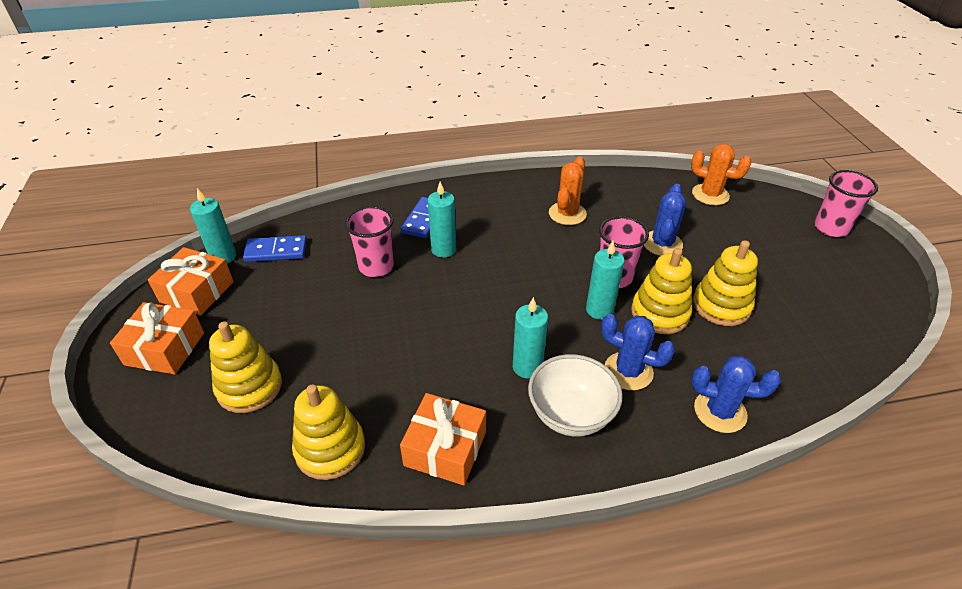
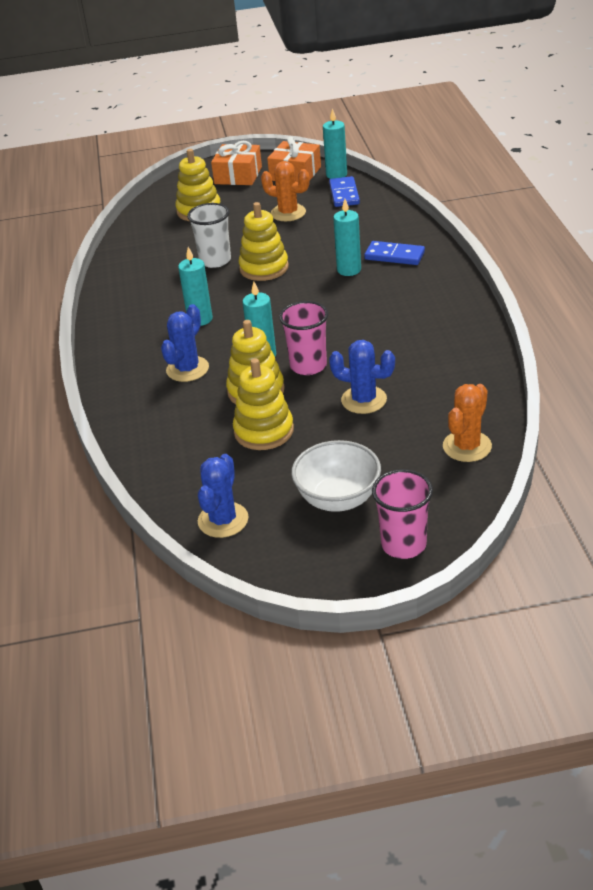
camera: 95 degrees right, 5 degrees down
yellow stacking toy [292,385,365,480] -> yellow stacking toy moved to [239,202,289,281]
pink cup [345,206,394,277] -> none
orange gift [400,393,486,485] -> none
white bowl [528,354,623,436] -> white bowl moved to [291,440,381,512]
orange cactus [549,156,587,225] -> orange cactus moved to [261,161,310,221]
blue cactus [692,355,781,433] -> blue cactus moved to [198,454,249,538]
none -> white cup [187,203,231,268]

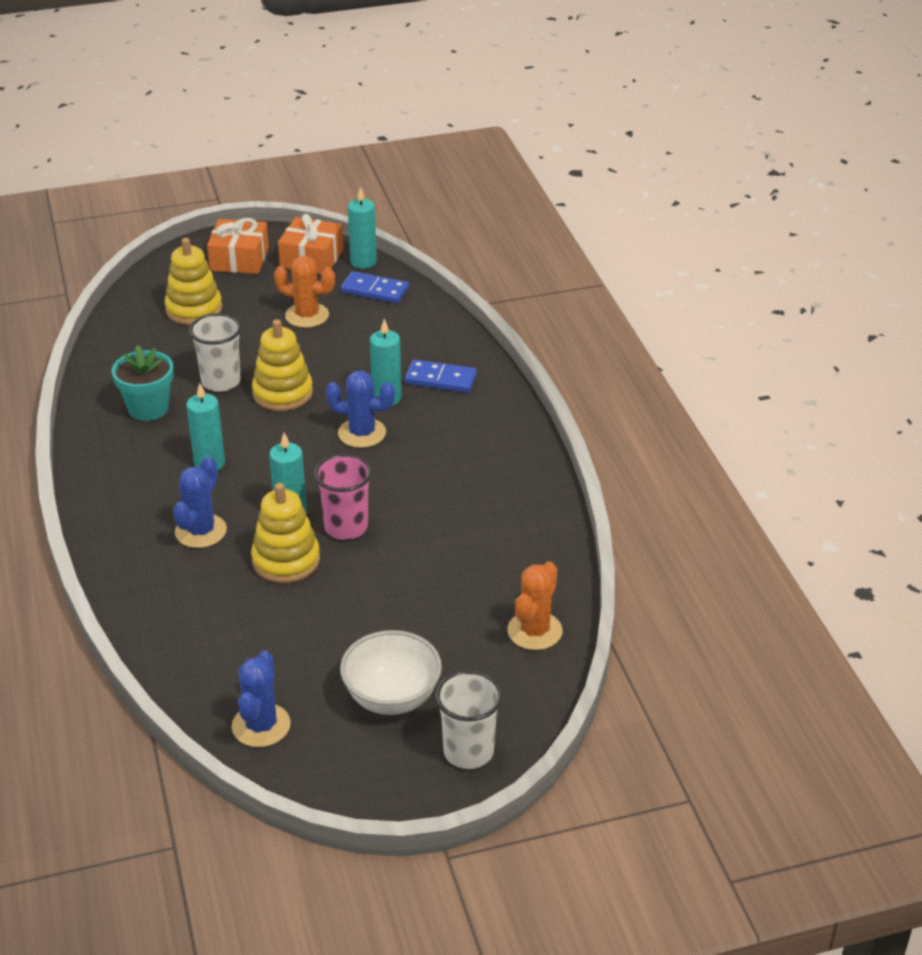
camera: 10 degrees left, 0 degrees up
yellow stacking toy [233,358,294,450] -> none
blue domino [329,176,360,207] -> blue domino turned 60 degrees counterclockwise [341,271,409,303]
blue cactus [329,340,395,414] -> blue cactus moved to [326,371,395,448]
pink cup [372,469,433,559] -> white cup [435,670,503,769]
none -> turquoise flower pot [112,345,173,421]

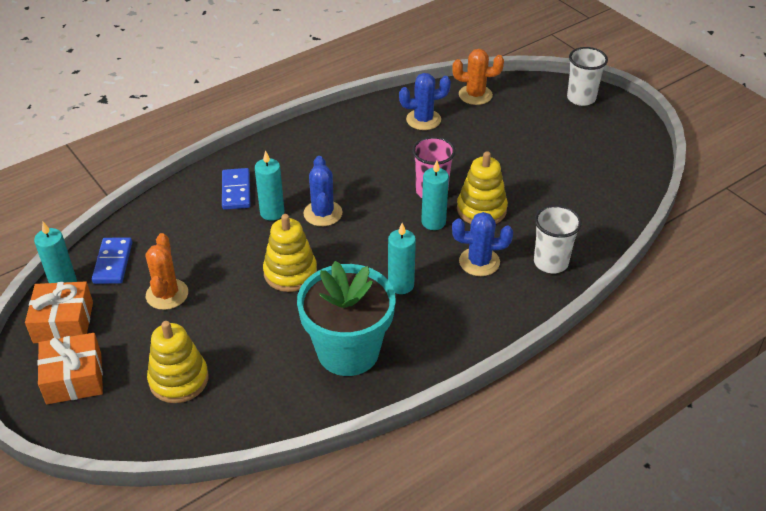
camera: 110 degrees left, 5 degrees up
turquoise flower pot [112,345,173,421] -> turquoise flower pot [297,261,396,376], size x1.64
white cup [189,313,241,392] -> white cup moved to [534,205,582,273]
blue cactus [232,651,291,747] -> blue cactus moved to [399,73,451,130]
white bowl [340,630,442,715] -> none

